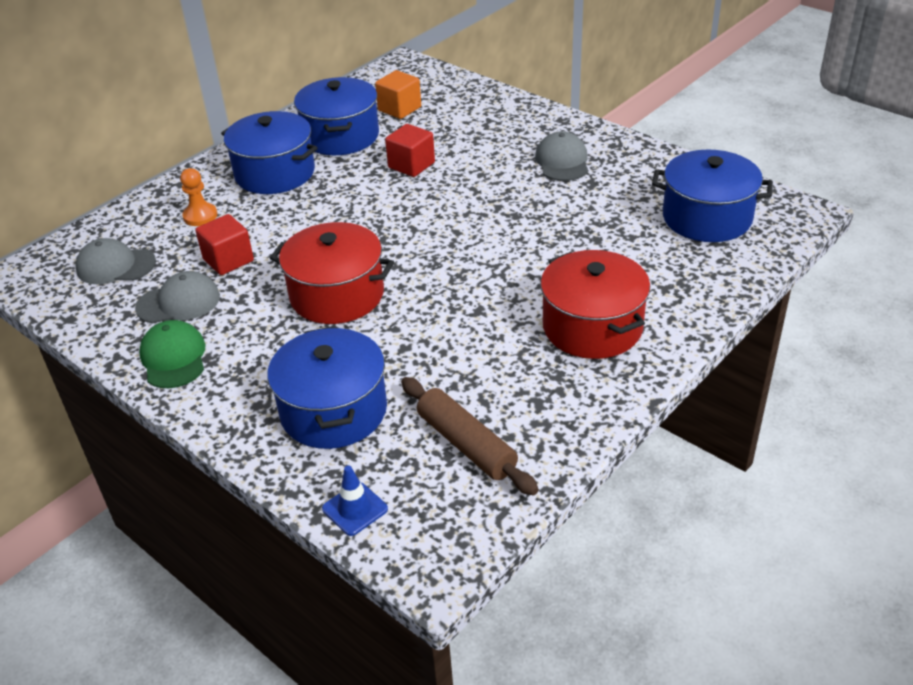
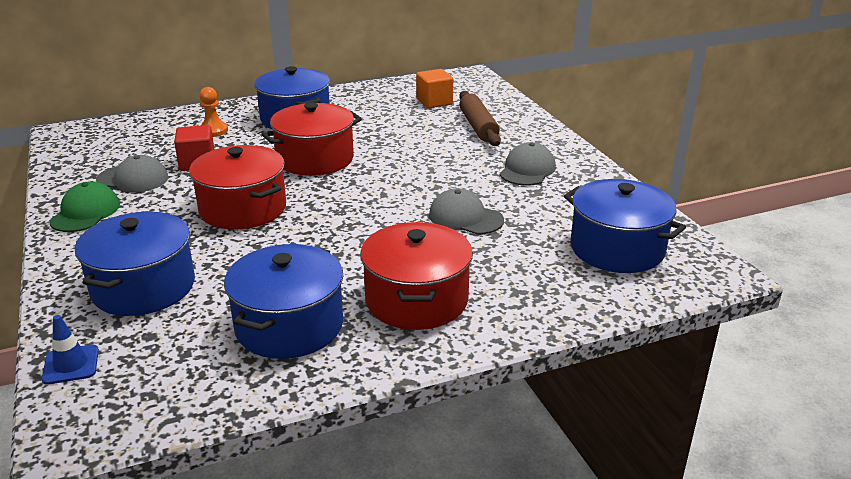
camera: 25 degrees right, 10 degrees down
grey cap [76,238,156,284] -> grey cap moved to [429,188,504,235]
blue pot [294,77,379,155] -> blue pot moved to [224,244,343,359]
red cube [385,124,435,177] -> none
brown rolling pin [401,377,539,495] -> brown rolling pin moved to [459,91,501,146]
none -> red pot [262,102,362,176]

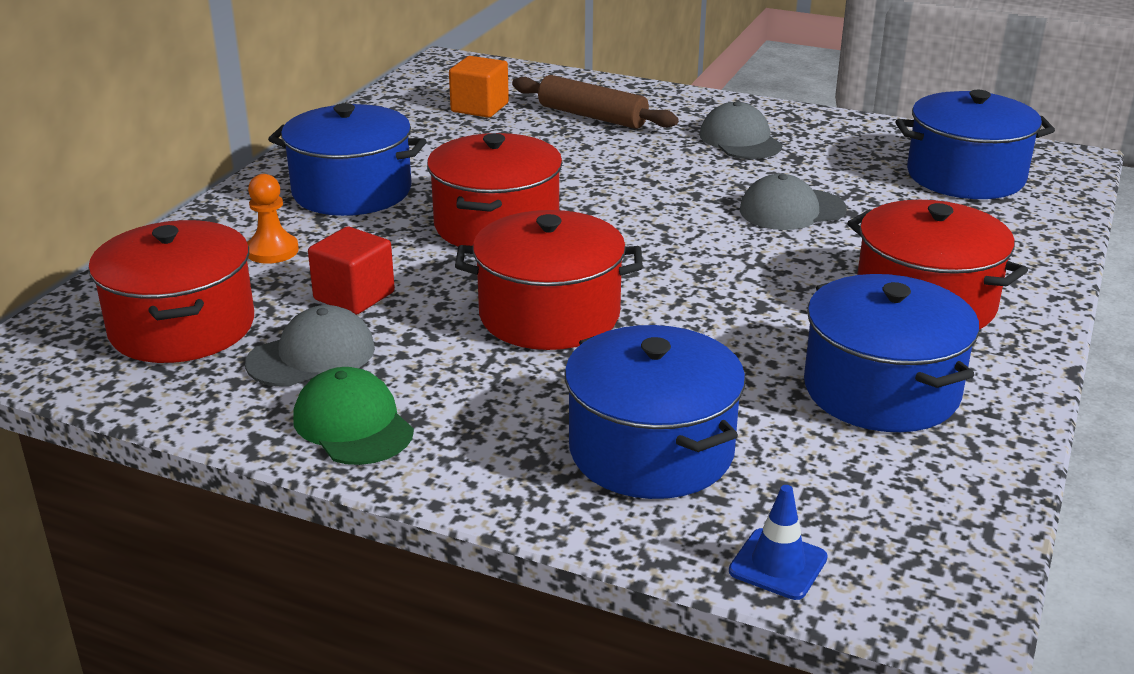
camera: 45 degrees left, 0 degrees up
none -> red pot [88,220,254,363]

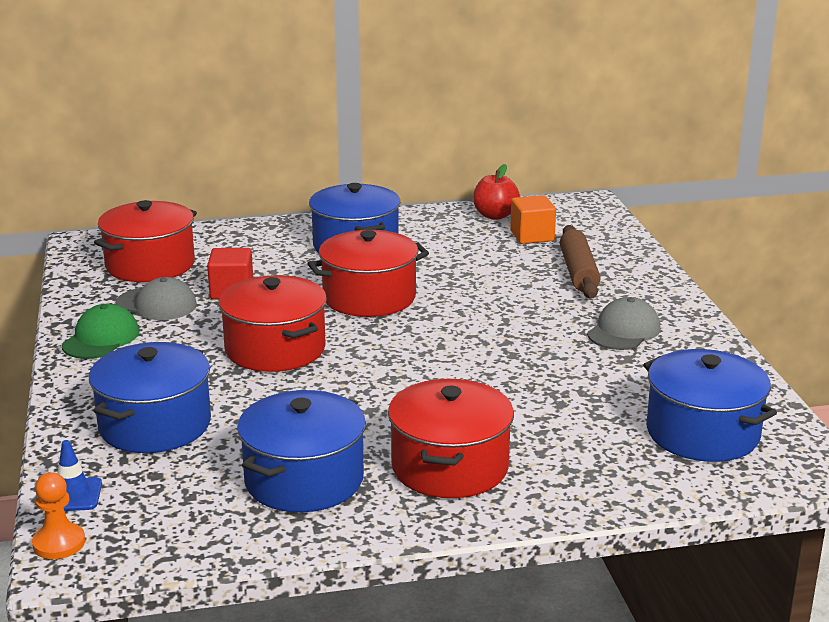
camera: 55 degrees right, 5 degrees down
orange pawn [247,174,299,264] -> orange pawn moved to [32,472,85,559]
grey cap [740,174,847,230] -> none
none -> red apple [473,164,520,220]

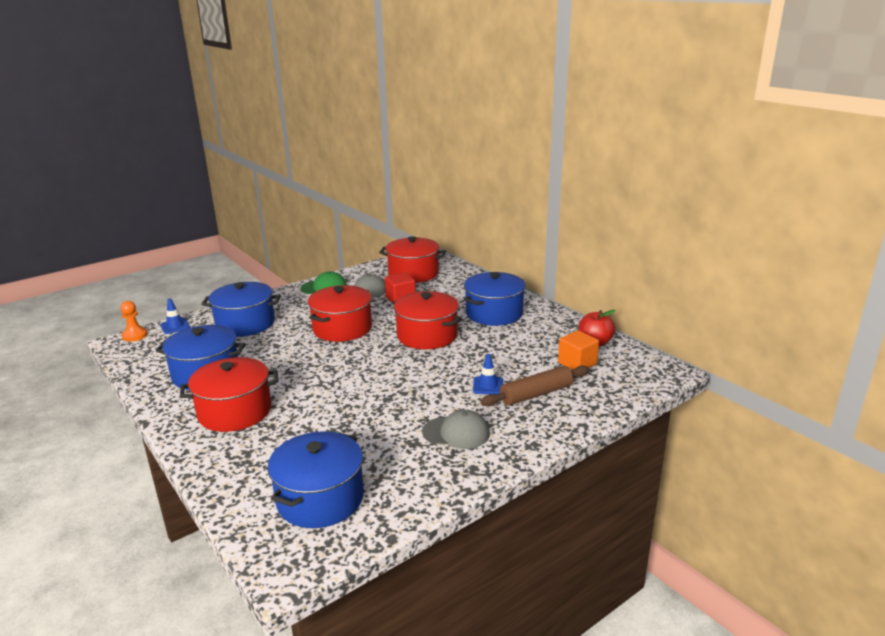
camera: 65 degrees right, 0 degrees up
none -> blue traffic cone [473,354,503,394]

